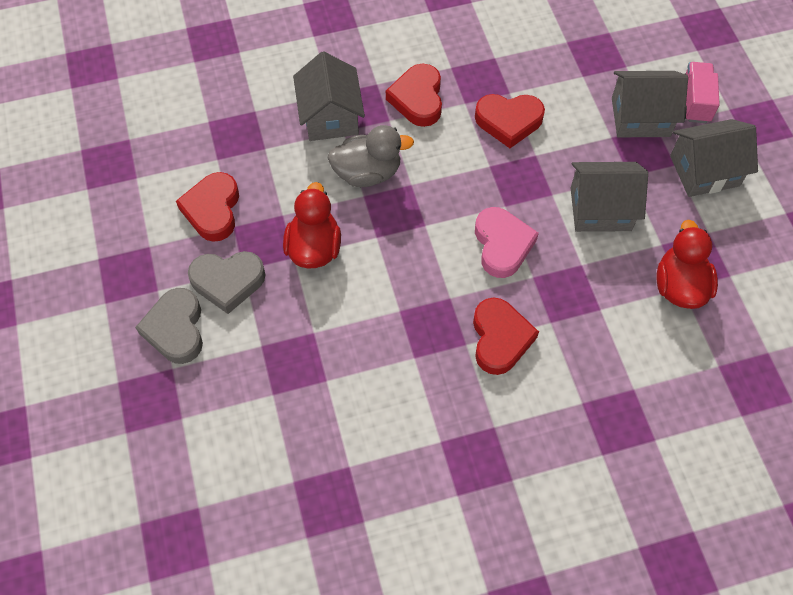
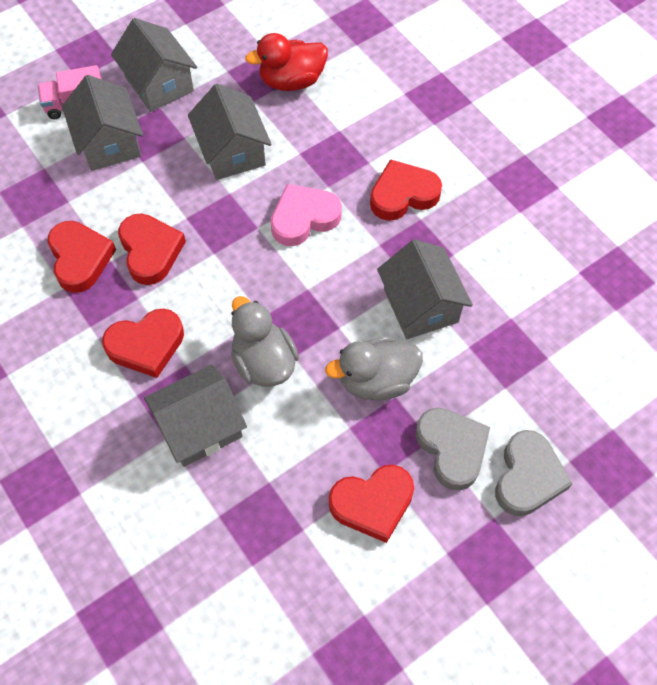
camera: 110 degrees left, 0 degrees up
grey heart [135,288,203,364] -> grey heart turned 45 degrees counterclockwise [495,430,573,516]
red duck [283,182,341,268] -> grey duck [325,337,423,400]
none -> red heart [47,221,116,293]
none -> grey house [377,239,473,339]

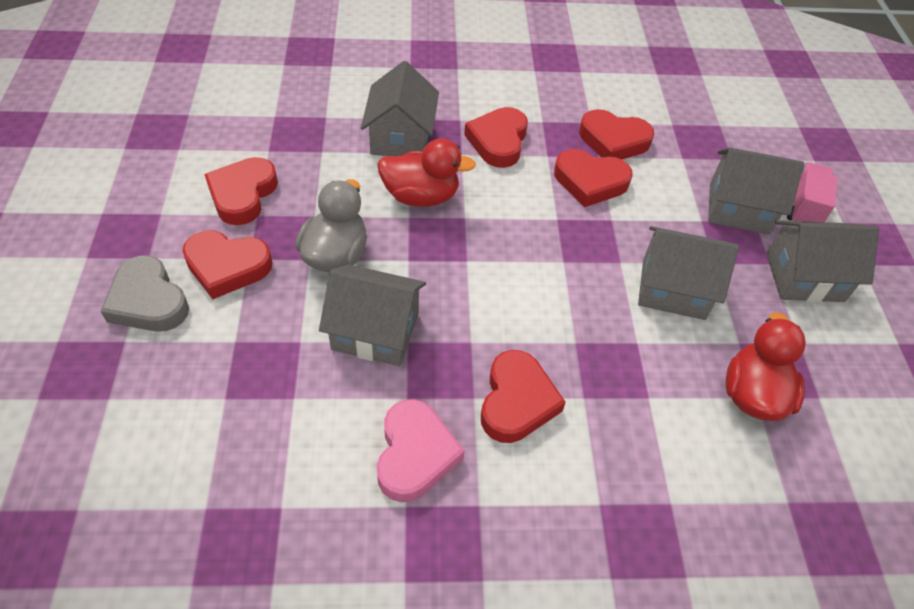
camera: 120 degrees right, 10 degrees down
grey duck [231,296,299,387] -> red duck [377,138,476,207]
pink heart [271,184,342,246] -> pink heart moved to [377,399,465,502]
grey heart [415,407,490,491] -> red heart [182,231,273,299]

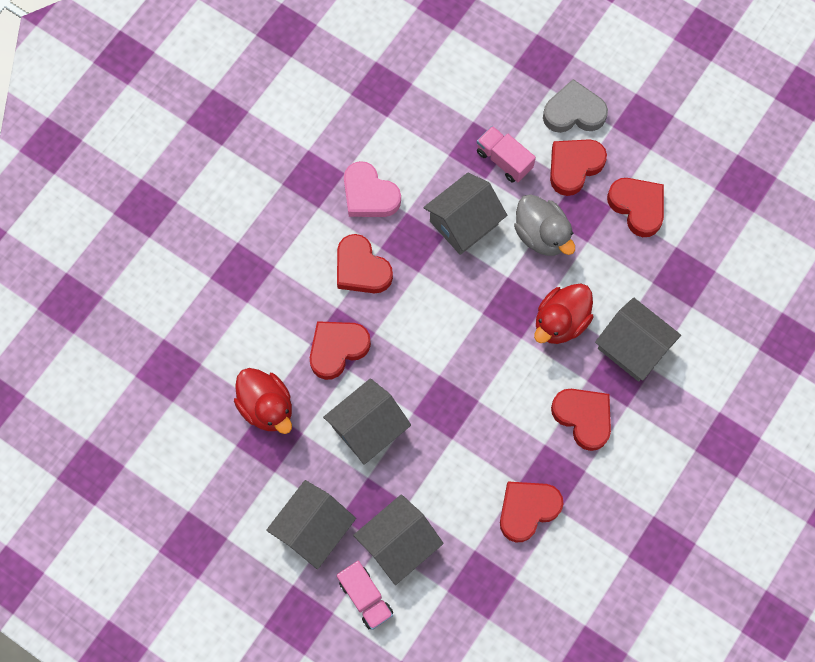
camera: 130 degrees right, 20 degrees up
red heart [554,149,633,207] -> red heart moved to [310,321,371,380]
none -> pink truck [477,126,536,183]

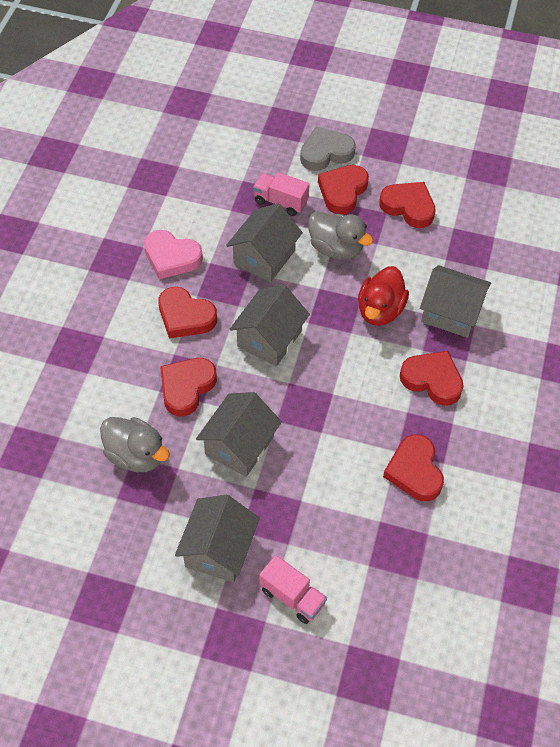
camera: 20 degrees left, 15 degrees down
red duck [234,368,292,434] -> grey duck [100,417,170,472]
grey house [353,494,444,585] -> grey house moved to [230,285,310,366]
red heart [500,482,563,542] -> red heart turned 45 degrees counterclockwise [383,434,444,501]

